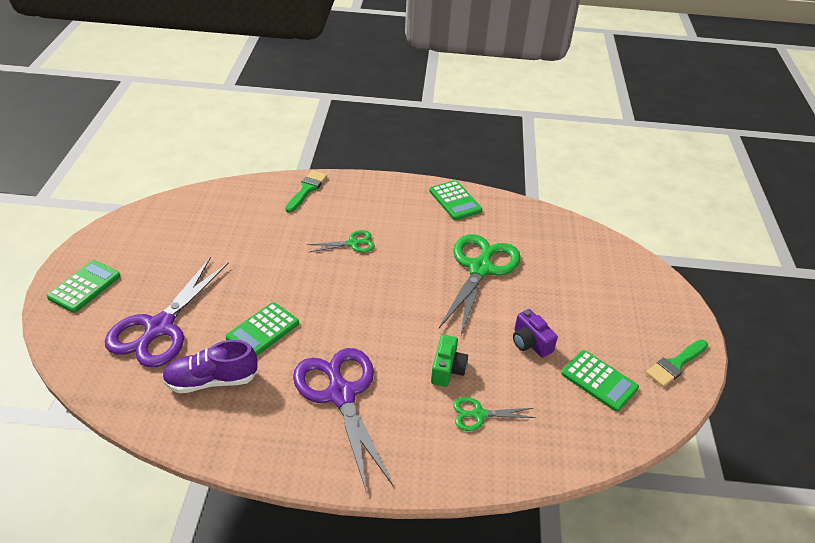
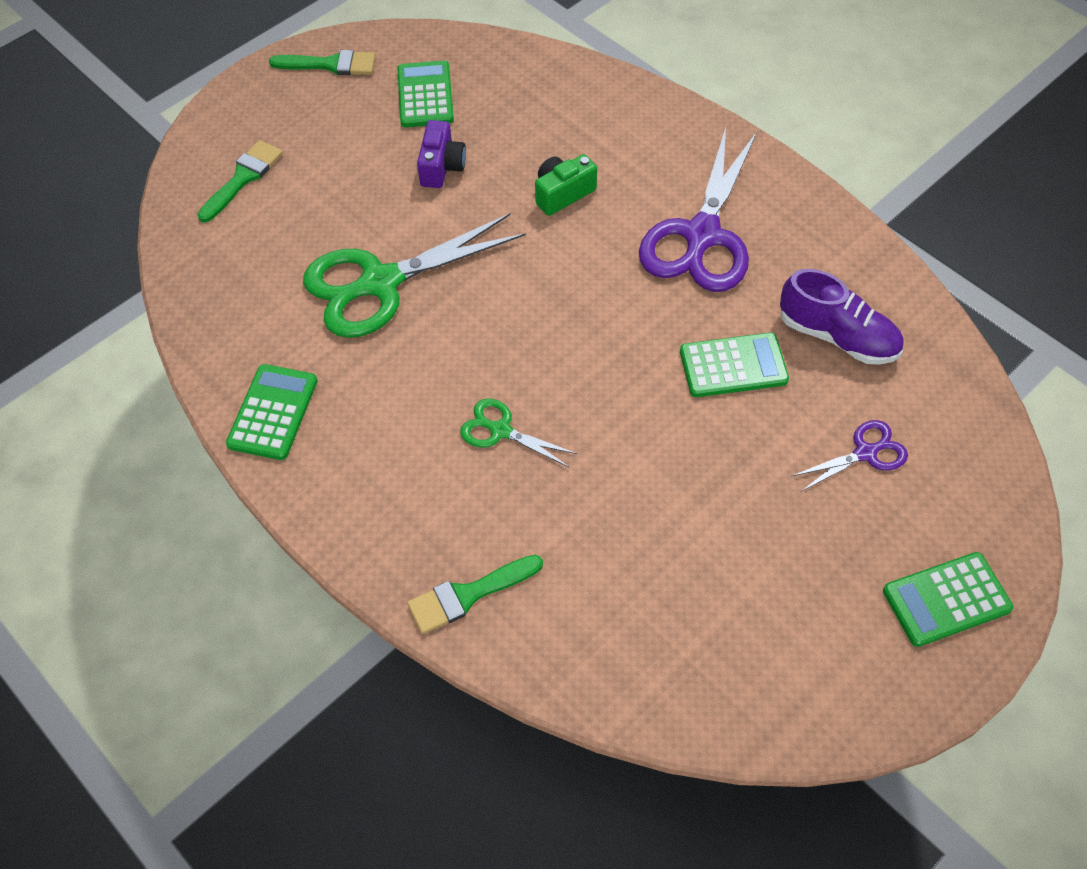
camera: 135 degrees left, 15 degrees up
purple scissors [105,257,229,368] -> purple scissors [792,420,908,491], size x0.48
green scissors [453,397,536,431] -> none
none -> green brush [197,140,283,223]

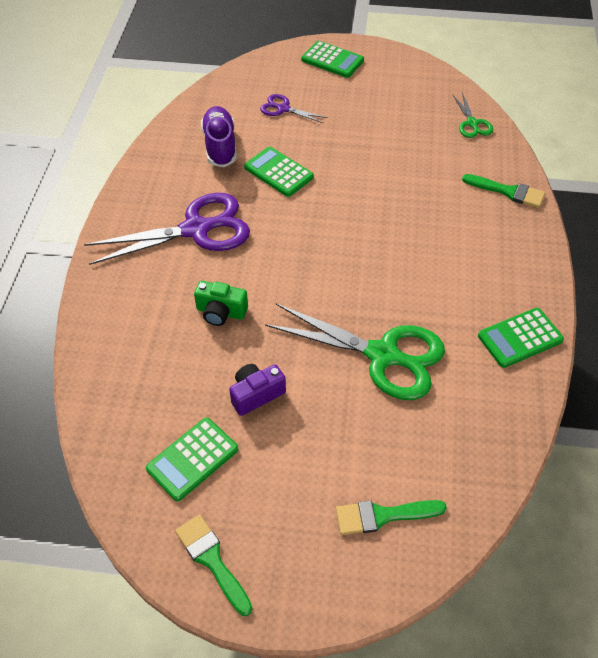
camera: 130 degrees left, 5 degrees down
green scissors [460,398,577,467] -> green scissors moved to [452,92,493,138]

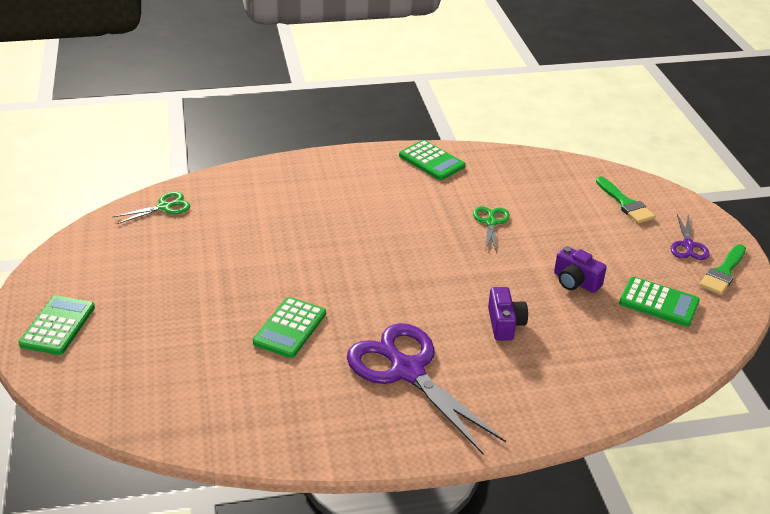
camera: 110 degrees left, 15 degrees down
green camera [194,281,248,326] -> purple camera [488,287,528,341]
purple shoe [201,106,237,167] -> none
purple scissors [260,94,328,124] -> purple scissors moved to [671,213,709,260]
green scissors [265,304,445,400] -> green scissors [473,206,510,253], size x0.48
green brush [462,174,545,208] -> none

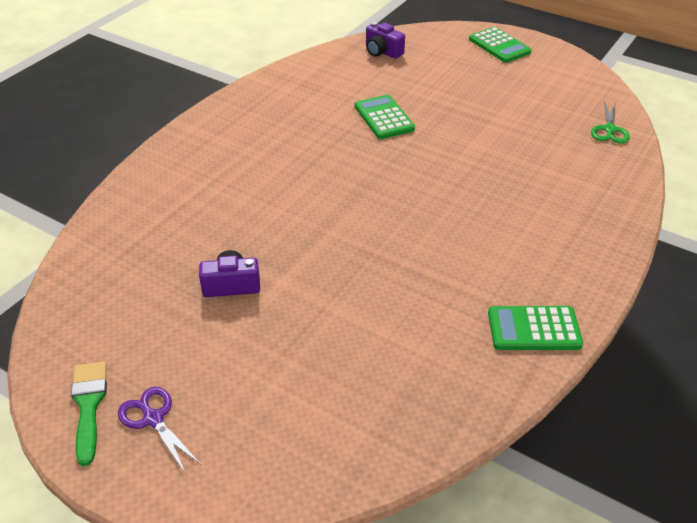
camera: 135 degrees right, 5 degrees up
purple scissors [347,323,506,454] -> none
green scissors [473,206,510,253] -> none
purple camera [488,287,528,341] -> purple camera moved to [366,22,405,59]
green brush [596,176,655,224] -> none
green calculator [619,277,700,327] -> none

